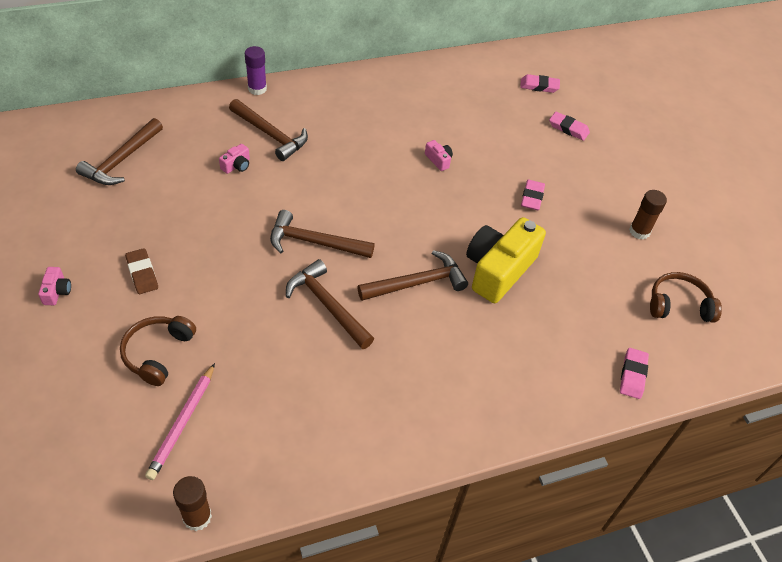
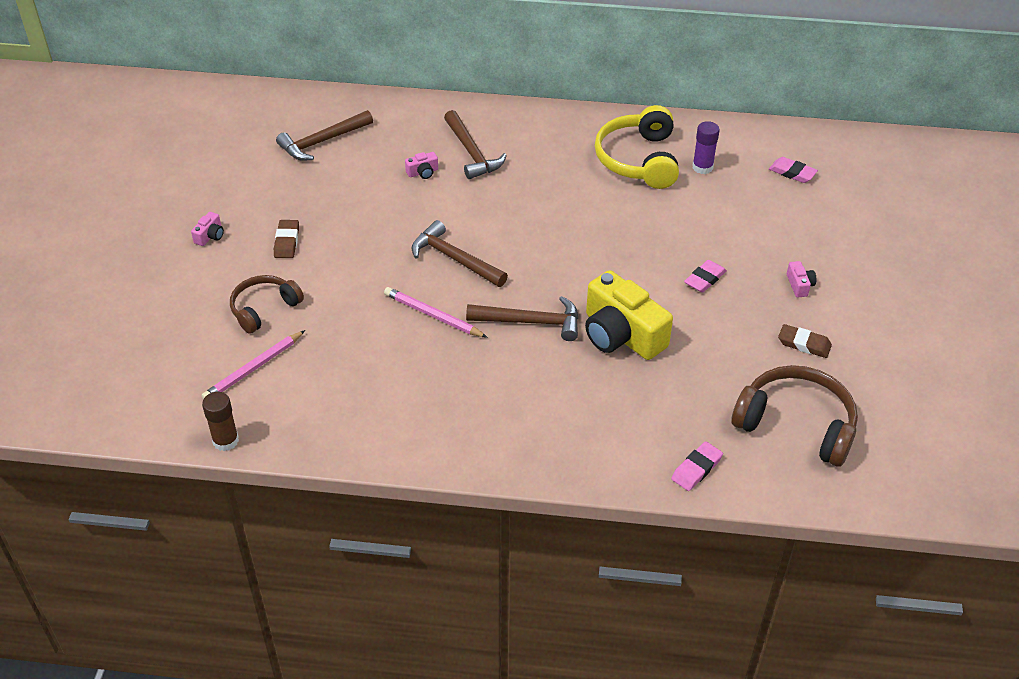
camera: 30 degrees right, 5 degrees down
purple glue stick [245,46,267,95] -> purple glue stick moved to [692,121,720,174]
brown hammer [286,259,374,349] -> pink pencil [384,287,488,338]
pink camera [425,140,453,171] -> pink camera moved to [787,261,817,297]
yellow camera [466,217,546,303] -> yellow camera turned 105 degrees counterclockwise [585,270,673,360]
pink eraser [549,112,590,141] -> none
brown glue stick [629,190,667,240] -> brown eraser [778,324,832,358]
brown headphones [650,272,722,323] -> brown headphones [732,365,858,467], size x1.58
none -> yellow headphones [595,105,679,189]

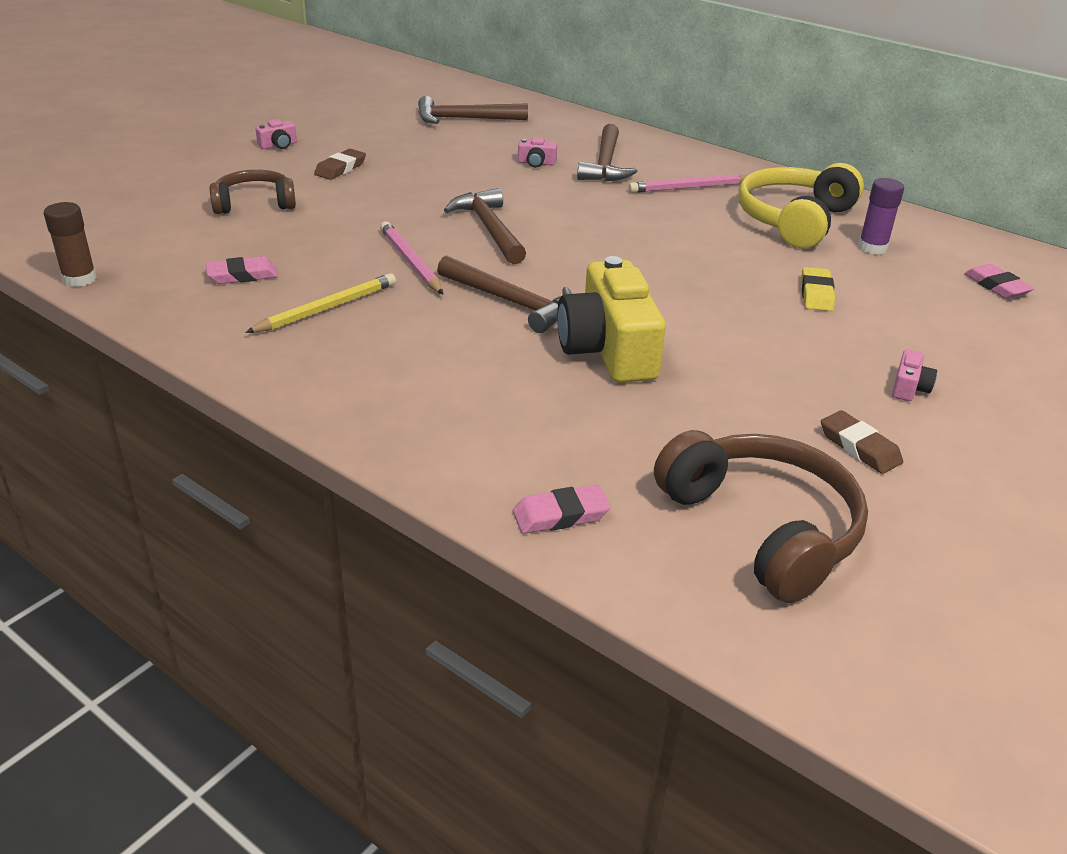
camera: 30 degrees right, 10 degrees down
pink pencil [202,330,305,400] -> pink pencil moved to [629,174,747,193]
pink eraser [684,260,727,293] -> pink eraser moved to [205,256,278,284]
none -> yellow pencil [245,273,396,333]
none -> yellow eraser [801,267,835,311]

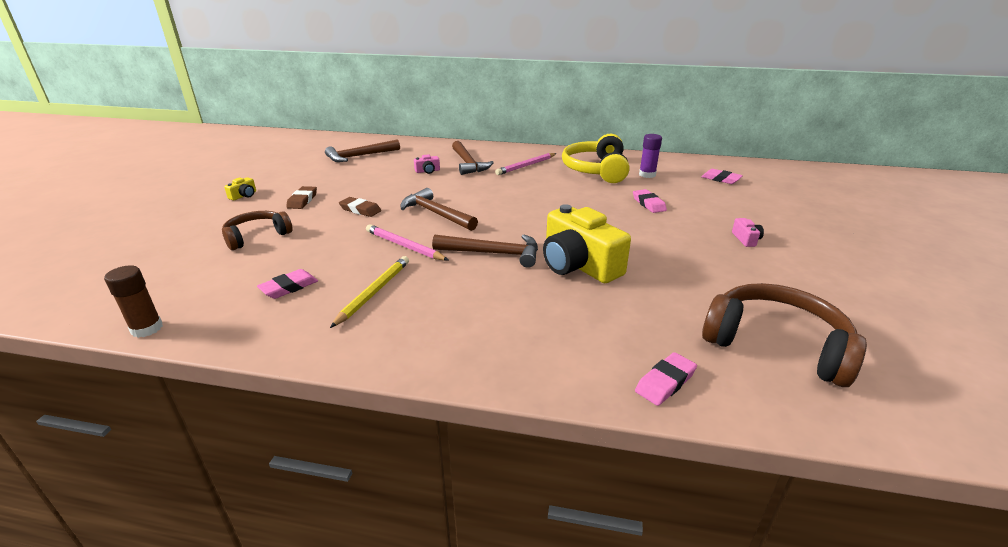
camera: 25 degrees left, 5 degrees down
pink camera [256,119,297,149] -> yellow camera [224,177,256,200]
yellow eraser [801,267,835,311] -> pink eraser [633,189,667,213]
brown eraser [821,410,903,474] -> brown eraser moved to [339,197,381,217]

